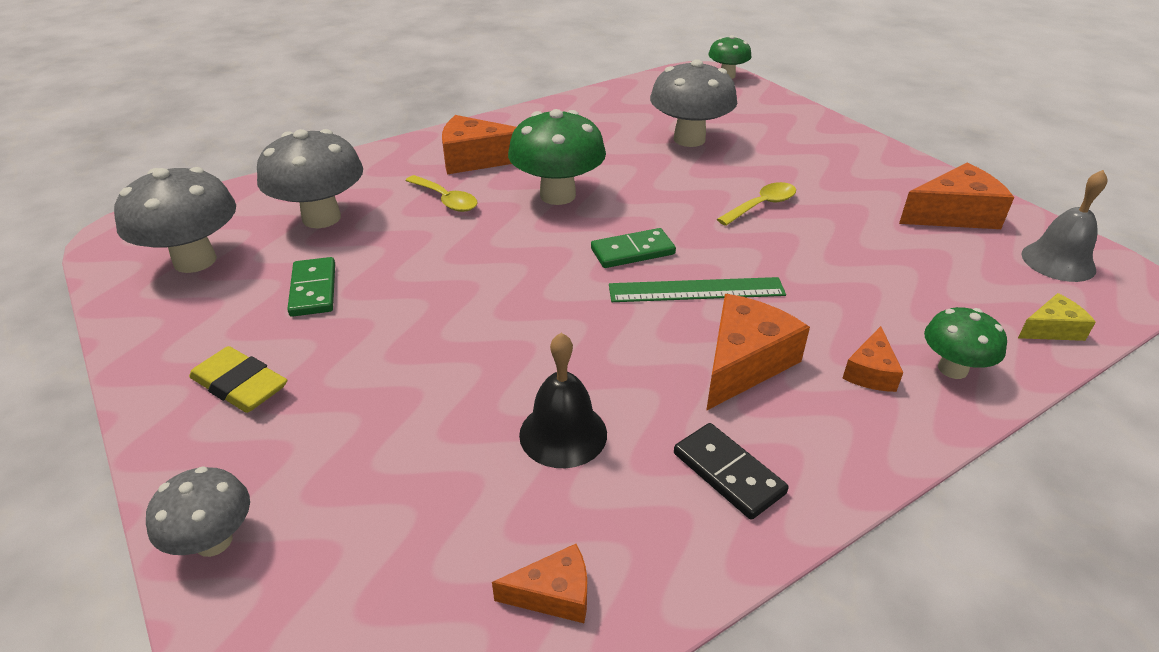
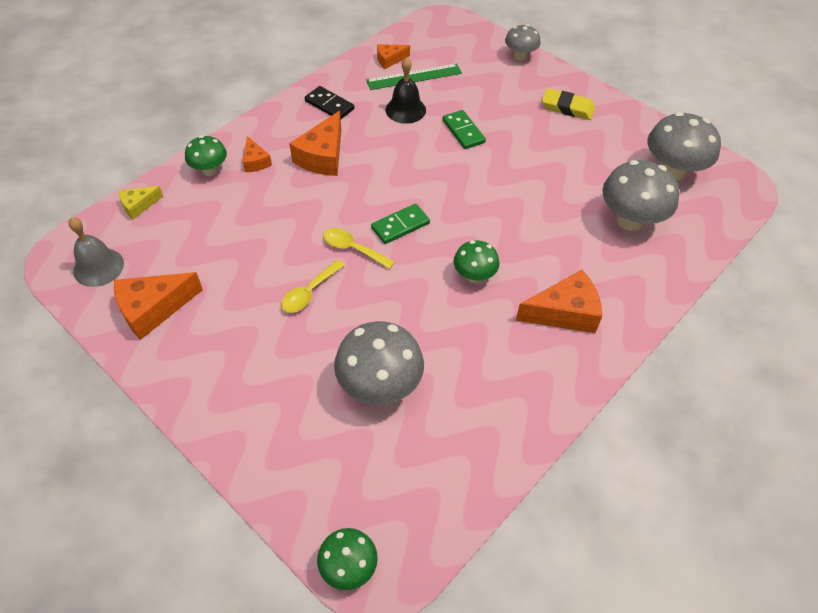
camera: 165 degrees right, 15 degrees up
green domino [287,257,335,317] -> green domino moved to [443,110,486,149]
yellow spoon [405,175,477,212] -> yellow spoon moved to [323,228,395,269]
green mushroom [508,109,606,205] -> green mushroom [453,240,500,283], size x0.58
green ruler [609,277,786,302] -> green ruler moved to [366,63,462,90]
orange cheese [842,326,903,392] -> orange cheese turned 150 degrees clockwise [243,136,272,172]

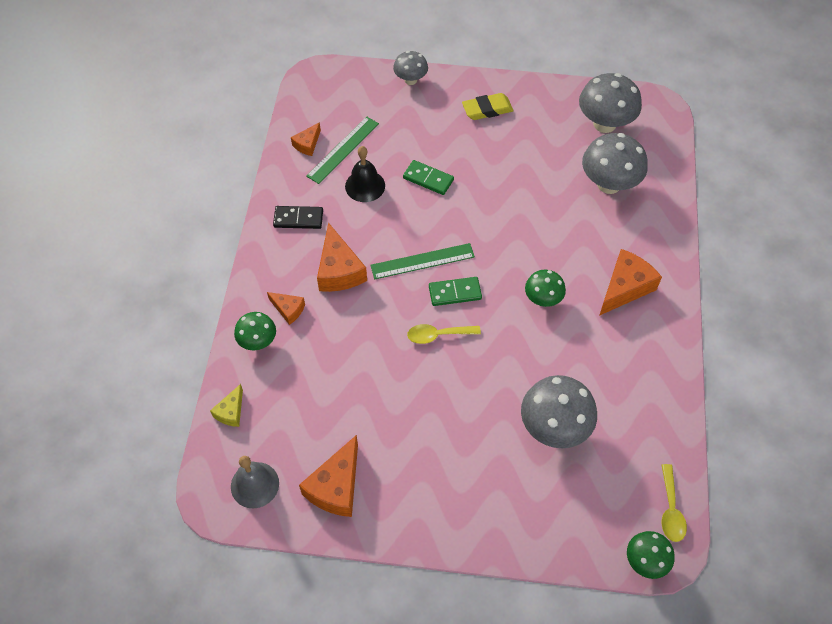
camera: 35 degrees left, 5 degrees up
yellow spoon [281,260,345,313] -> yellow spoon moved to [662,464,687,542]
green domino [371,204,430,244] -> green domino turned 60 degrees clockwise [429,277,482,306]
none -> green ruler [370,243,475,279]

